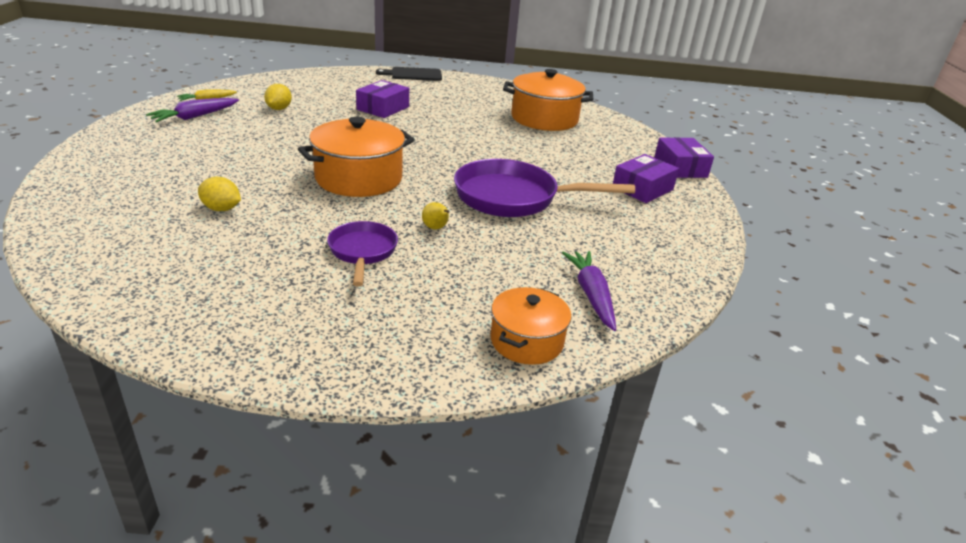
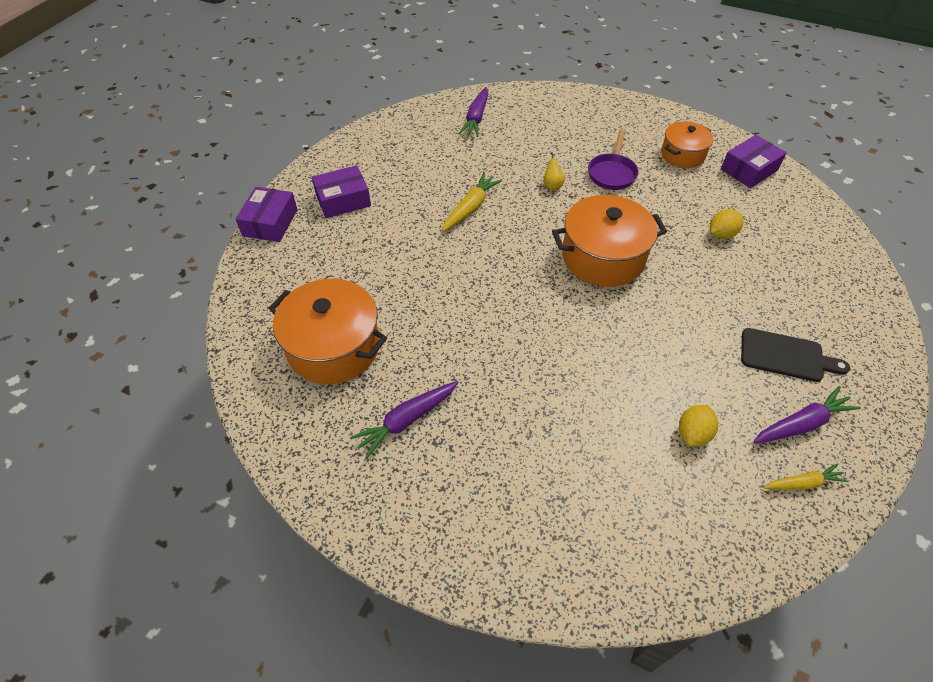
camera: 155 degrees left, 20 degrees up
yellow lemon [198,177,241,211] -> yellow lemon turned 75 degrees counterclockwise [710,209,744,239]
purple box [356,80,409,118] -> purple box moved to [721,135,787,188]
black cutting board [376,67,442,81] -> black cutting board moved to [741,328,850,382]
purple pan [454,159,635,217] -> yellow carrot [442,173,502,232]
orange pot [491,287,571,365] -> orange pot moved to [661,121,714,168]
none -> purple carrot [350,381,459,459]

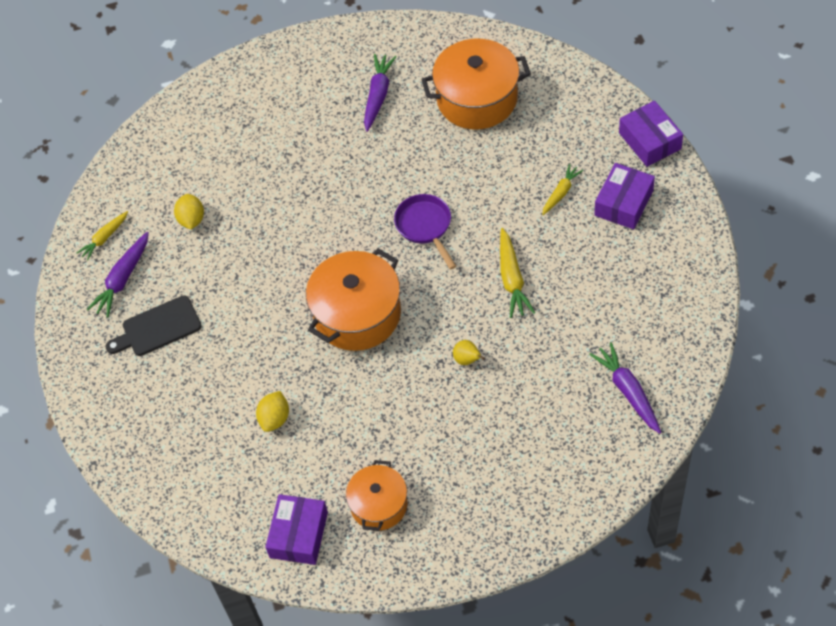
camera: 145 degrees right, 5 degrees up
purple pan [588,129,639,190] -> purple pan moved to [394,194,456,270]
none -> yellow carrot [542,164,583,215]

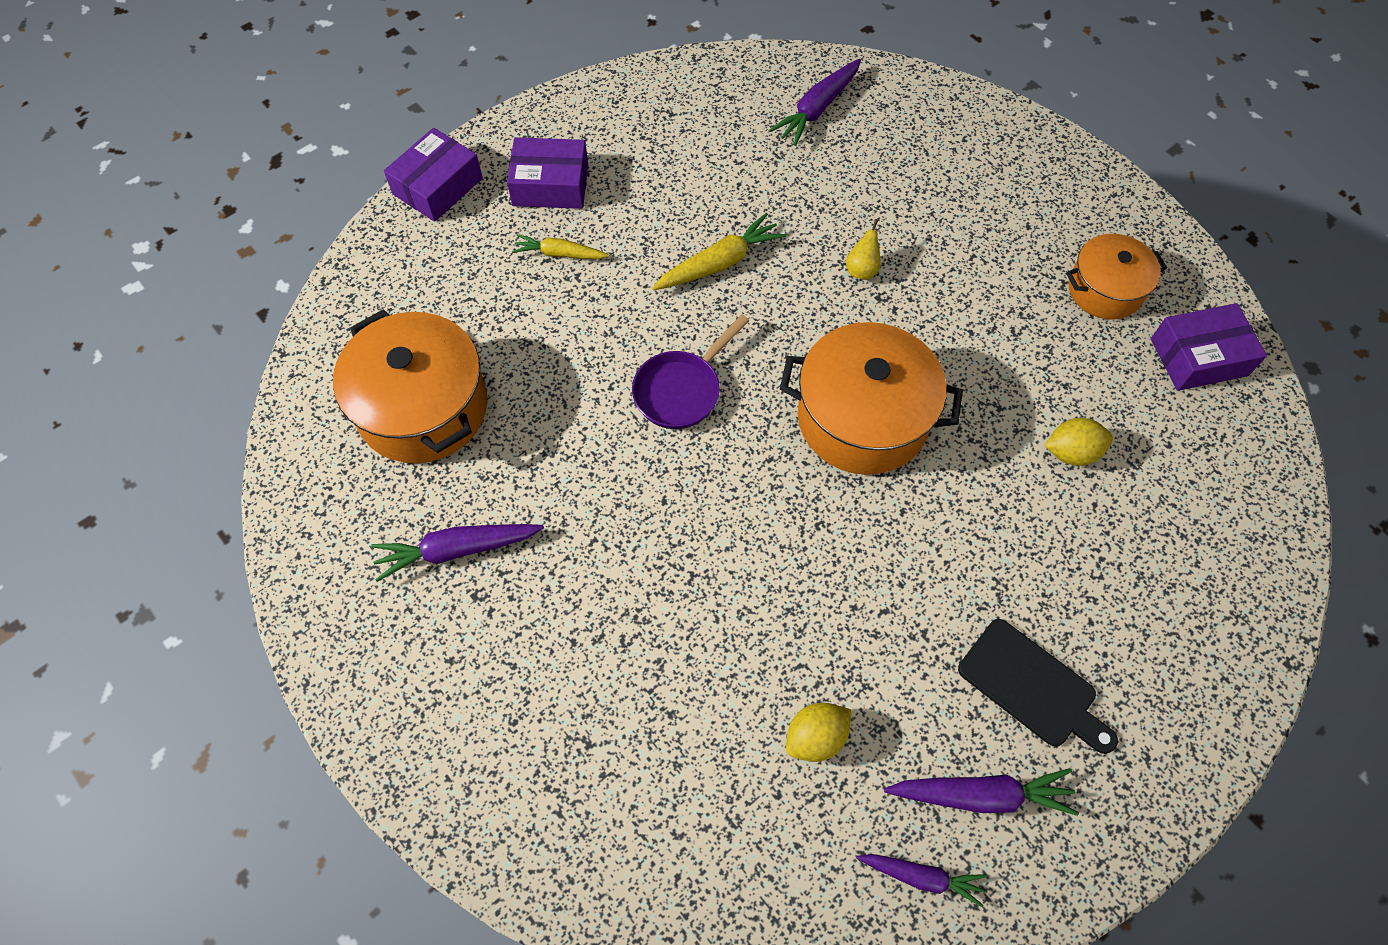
camera: 120 degrees left, 5 degrees up
yellow carrot [77,211,128,261] -> purple carrot [857,854,987,907]

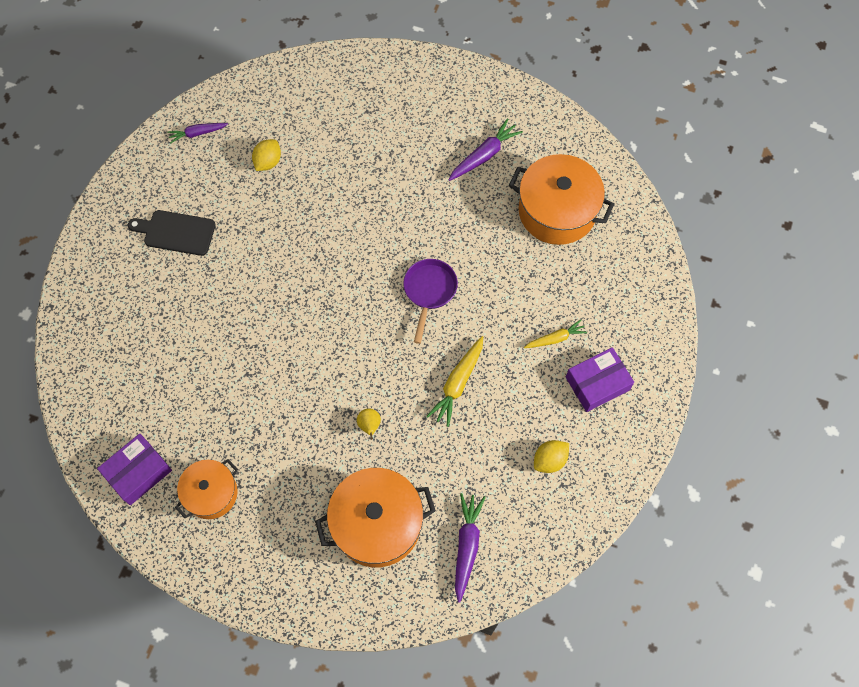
camera: 150 degrees right, 5 degrees up
purple box [384,128,483,222] -> none
orange pot [780,322,963,475] -> orange pot moved to [315,468,436,567]
purple carrot [884,768,1079,816] -> none
yellow lemon [1045,418,1113,466] -> yellow lemon moved to [534,440,569,473]

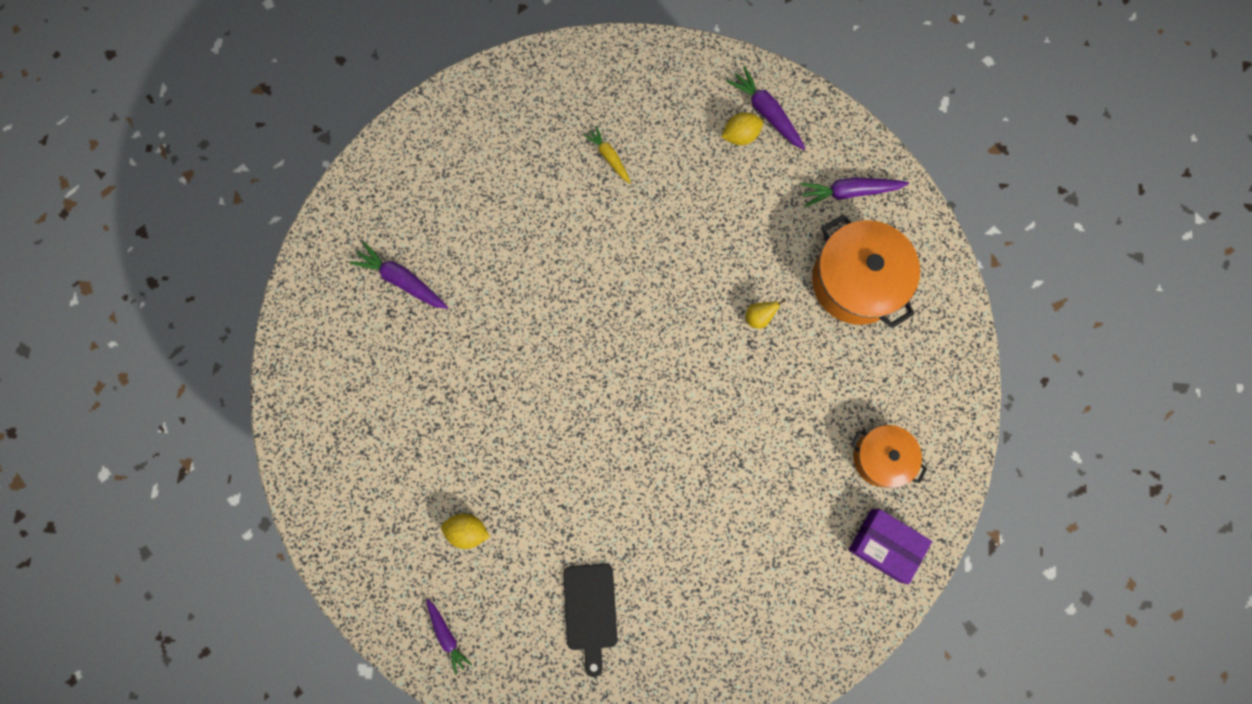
camera: 105 degrees left, 10 degrees up
purple pan [403,259,458,344] -> none
yellow carrot [427,336,483,427] -> none
orange pot [509,154,614,245] -> none
yellow lemon [534,440,569,473] -> yellow lemon turned 60 degrees counterclockwise [722,112,763,145]
purple box [566,347,634,412] -> none
none -> purple carrot [726,66,806,150]

